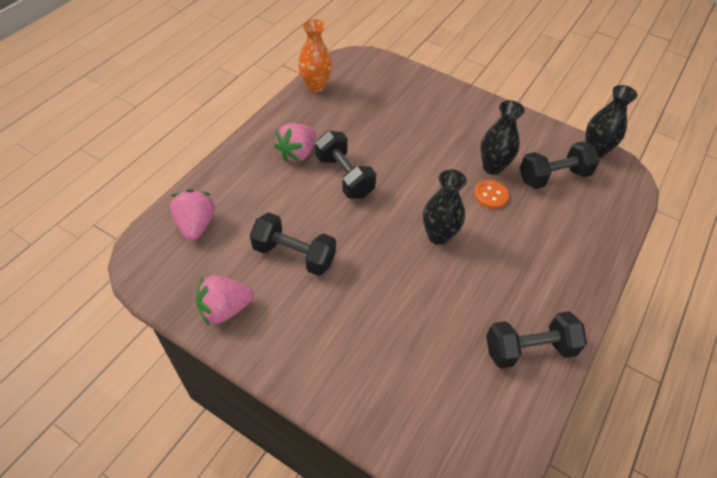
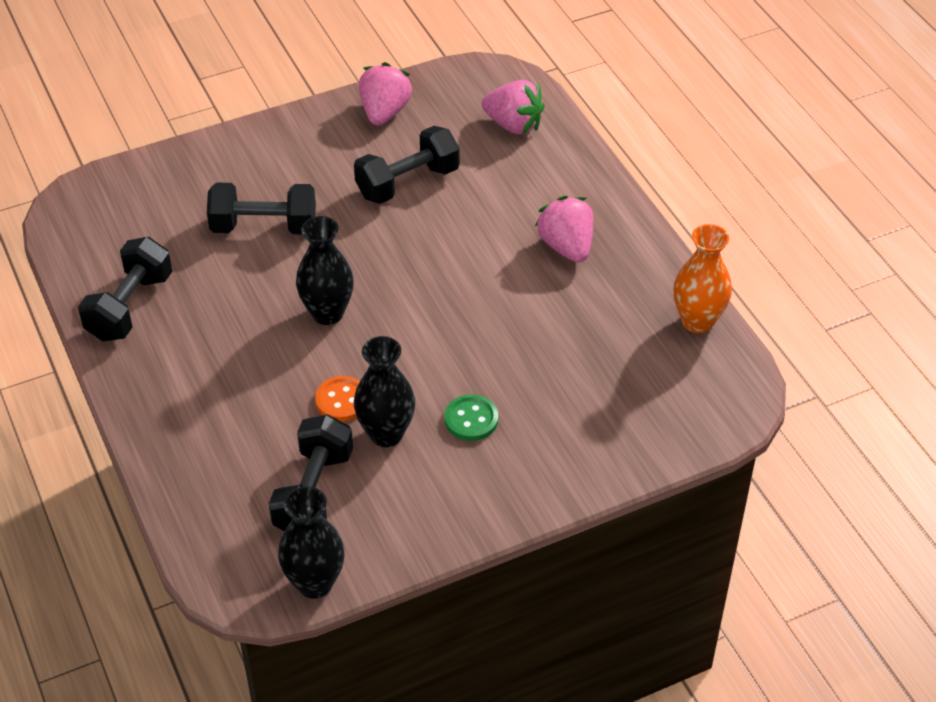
camera: 125 degrees right, 5 degrees down
black dumbbell [315,131,376,198] -> black dumbbell moved to [207,183,316,234]
none -> green button [444,394,498,441]

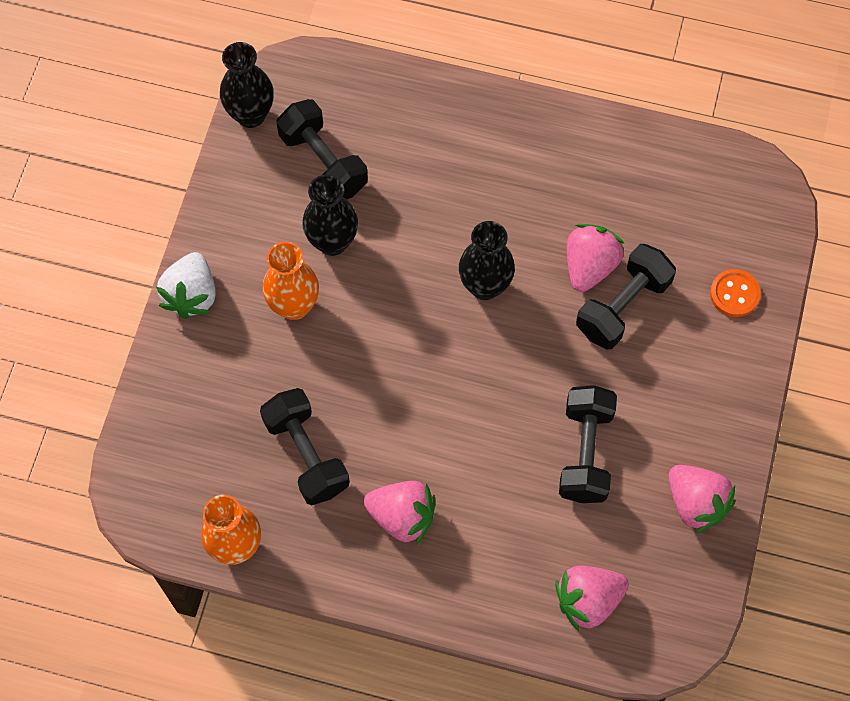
camera: 130 degrees right, 20 degrees up
black dumbbell [78,237,172,341] -> black dumbbell moved to [260,388,350,505]
orange button [315,376,360,422] -> orange button moved to [710,269,761,317]
green button [444,394,498,441] -> orange vase [262,242,319,320]
none -> white strawberry [156,252,216,319]
none -> pink strawberry [567,224,624,292]

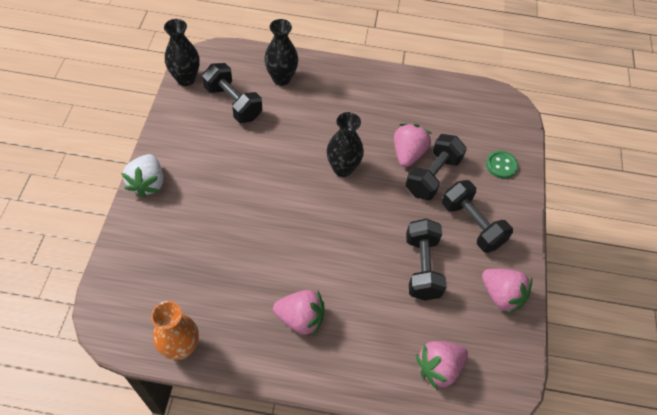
camera: 10 degrees left, 10 degrees down
black dumbbell [260,388,350,505] -> black dumbbell moved to [442,180,513,253]
orange vase [262,242,319,320] -> none
black vase [302,175,358,256] -> black vase moved to [264,19,298,86]
orange button [710,269,761,317] -> green button [486,150,519,179]

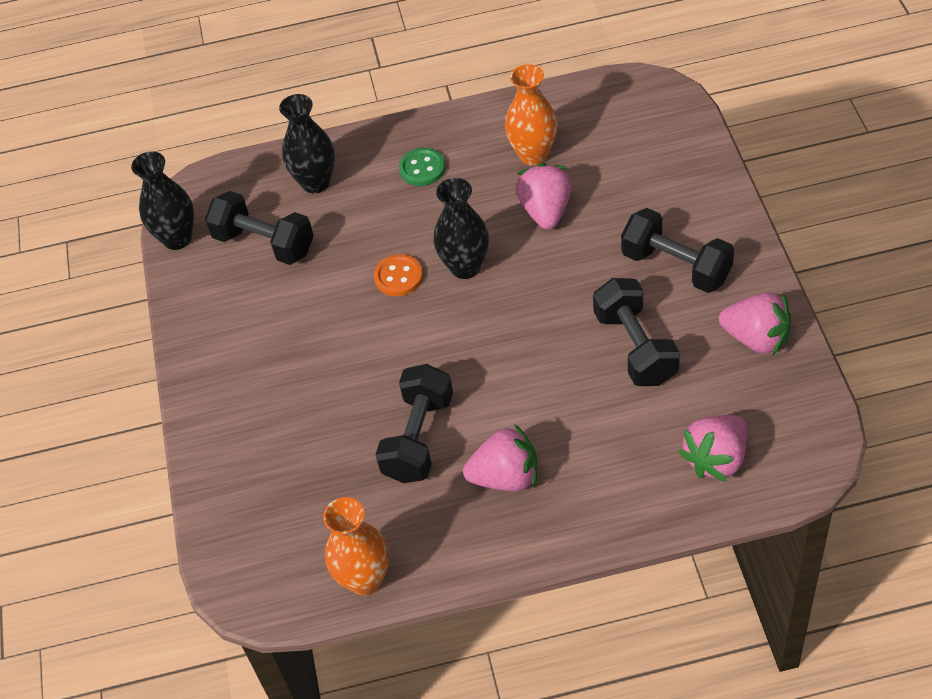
camera: 10 degrees left, 5 degrees down
white strawberry [121,154,164,198] -> none
black dumbbell [405,134,467,200] -> black dumbbell moved to [375,364,453,483]
green button [486,150,519,179] -> green button moved to [399,148,445,186]
none -> orange button [374,254,423,296]
none -> orange vase [505,64,557,166]

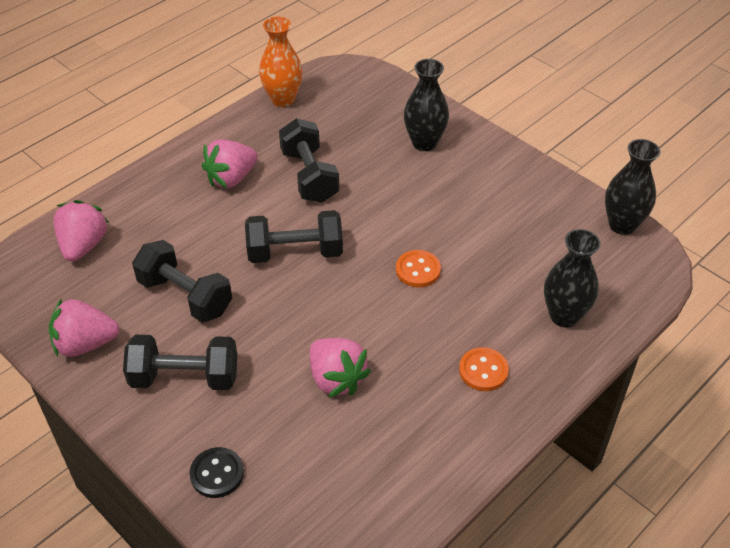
camera: 140 degrees right, 5 degrees down
black dumbbell [205,191,314,265] -> black dumbbell moved to [245,210,343,263]
green button [399,148,445,186] -> orange button [459,347,509,391]
black vase [434,178,489,279] -> black vase moved to [404,59,449,151]
orange vase [505,64,557,166] -> none
none -> black button [190,447,244,498]

